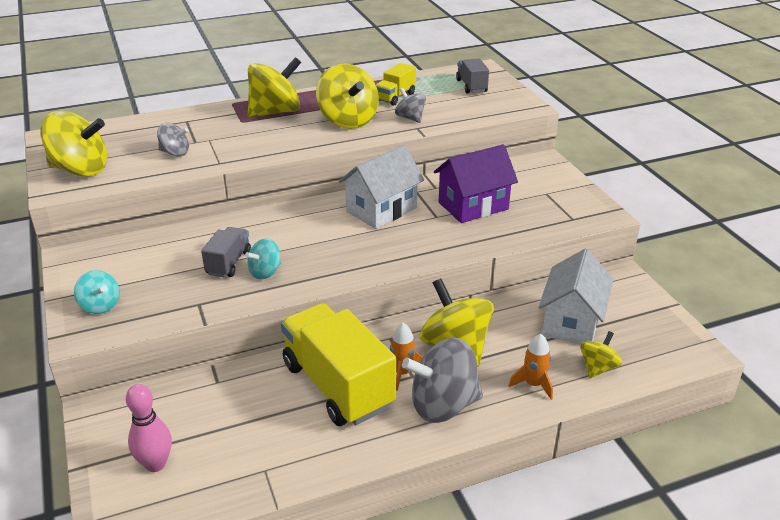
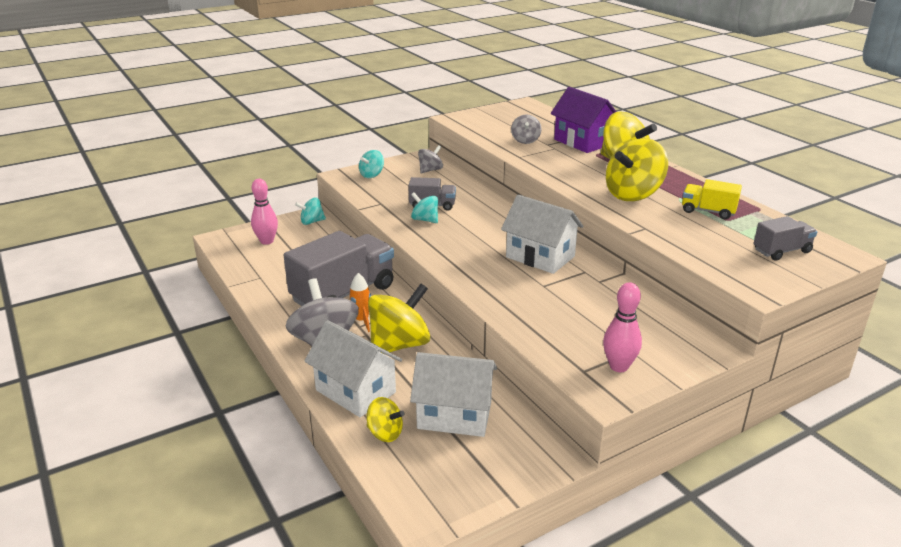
camera: 80 degrees right, 5 degrees down
yellow spinning top [40,111,107,176] -> none
yellow truck [281,303,396,426] -> grey truck [284,231,394,306]
grey spinning top [395,88,426,123] -> grey spinning top moved to [418,145,443,173]
purple house [434,144,518,223] -> purple house moved to [551,87,616,153]
orange rocket [509,334,553,400] -> white house [304,320,402,417]
none -> turquoise spinning top [295,197,326,225]
none -> pink bowling pin [603,282,642,372]

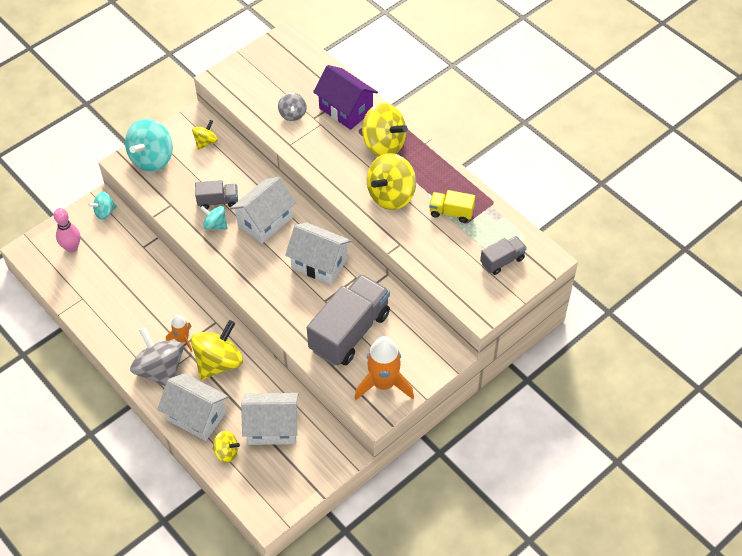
camera: 10 degrees left, 25 degrees up
grey truck [284,231,394,306] -> grey truck moved to [307,274,390,366]
turquoise spinning top [359,150,384,178] -> turquoise spinning top [125,119,173,172], size x1.89
grey spinning top [418,145,443,173] -> yellow spinning top [192,120,218,150]
pink bowling pin [603,282,642,372] -> orange rocket [354,336,414,400]
none -> white house [230,177,297,244]

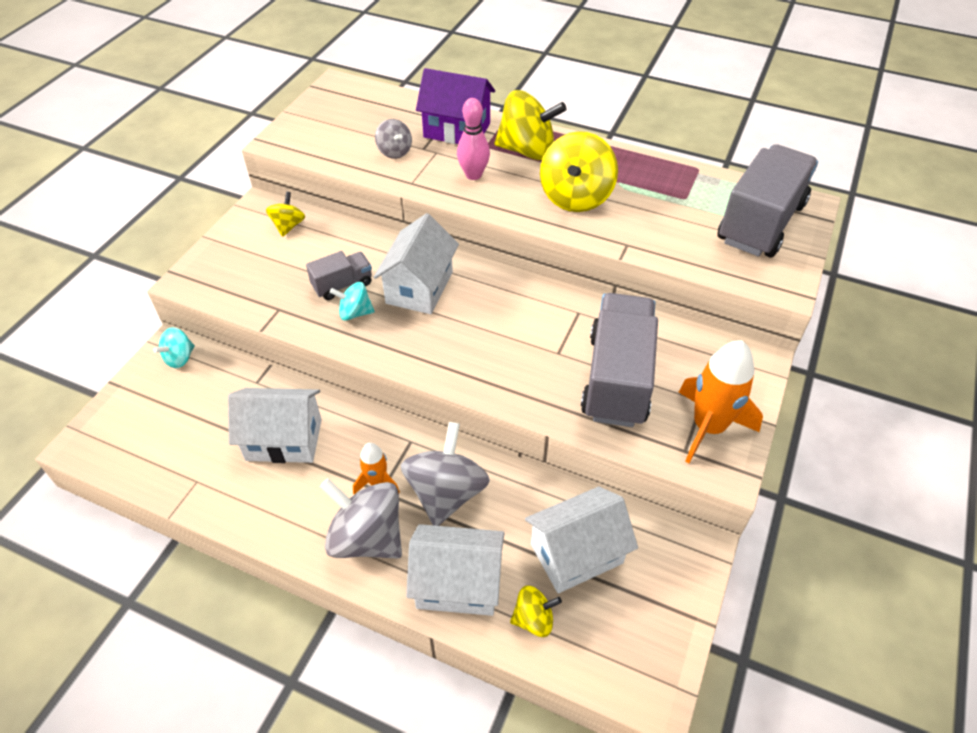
camera: 25 degrees left, 5 degrees down
pink bowling pin [54,208,80,253] -> pink bowling pin moved to [457,98,490,180]
turquoise spinning top [125,119,173,172] -> none
yellow spinning top [191,320,243,380] -> grey spinning top [401,422,490,526]
white house [285,222,352,285] -> white house moved to [228,388,322,463]
yellow truck [429,190,475,223] -> none
grey truck [480,236,527,275] -> grey truck [717,144,818,257], size x2.05

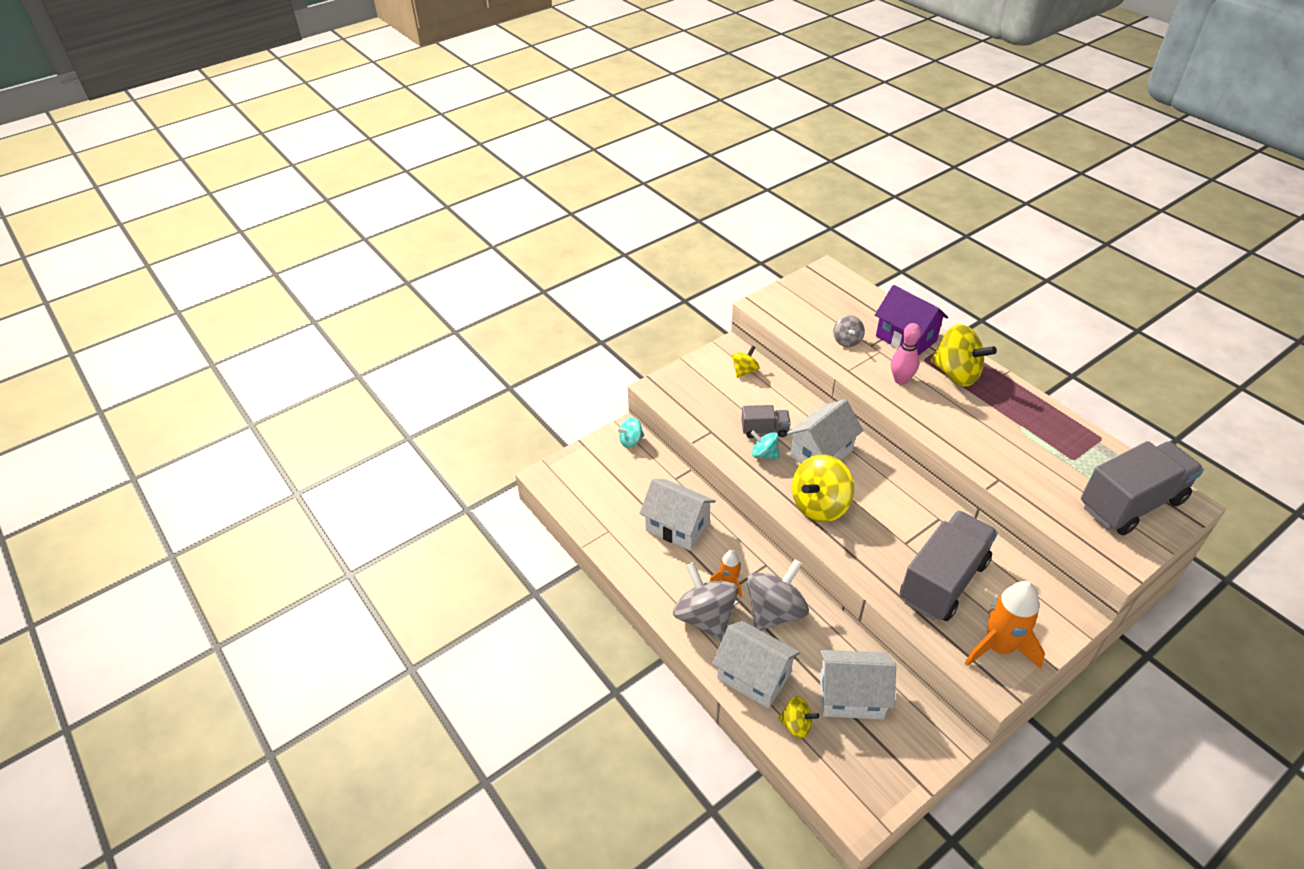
camera: 30 degrees right, 5 degrees down
yellow spinning top [540,131,618,212] -> yellow spinning top moved to [792,454,854,522]

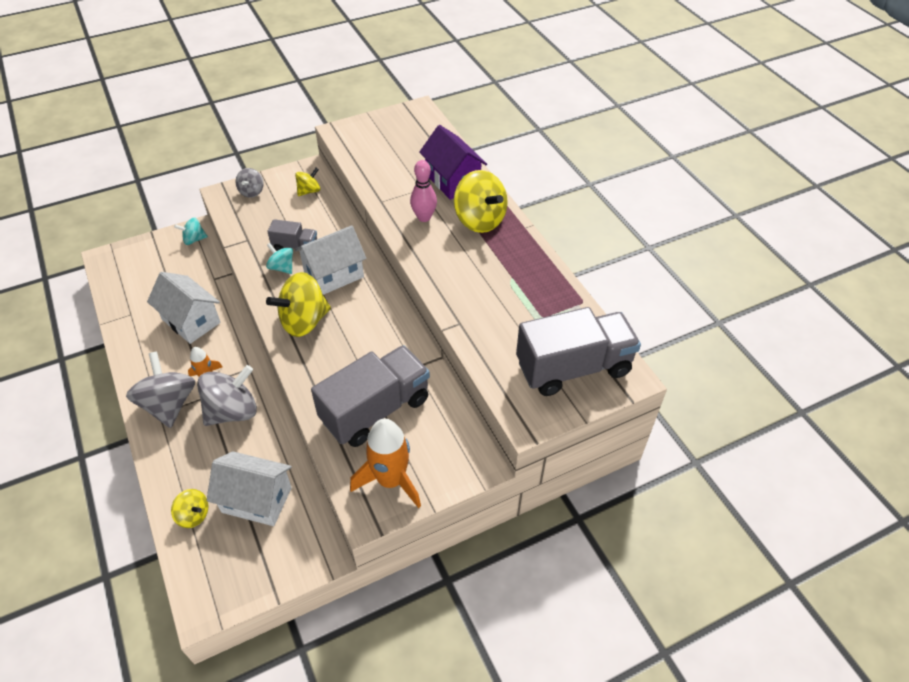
camera: 10 degrees right, 5 degrees up
white house [712,621,800,708] -> none
grey spinning top [833,315,865,347] -> grey spinning top moved to [235,168,263,198]

